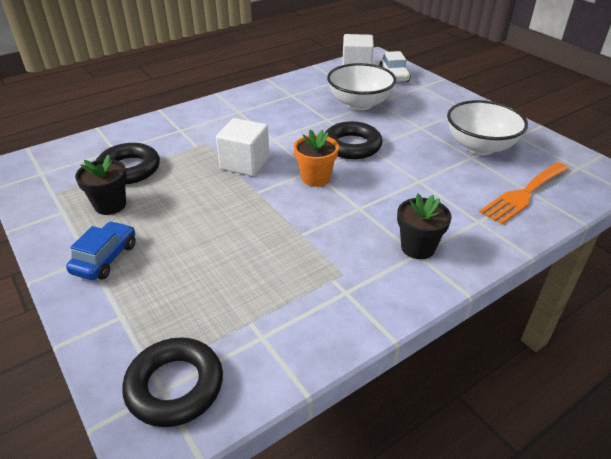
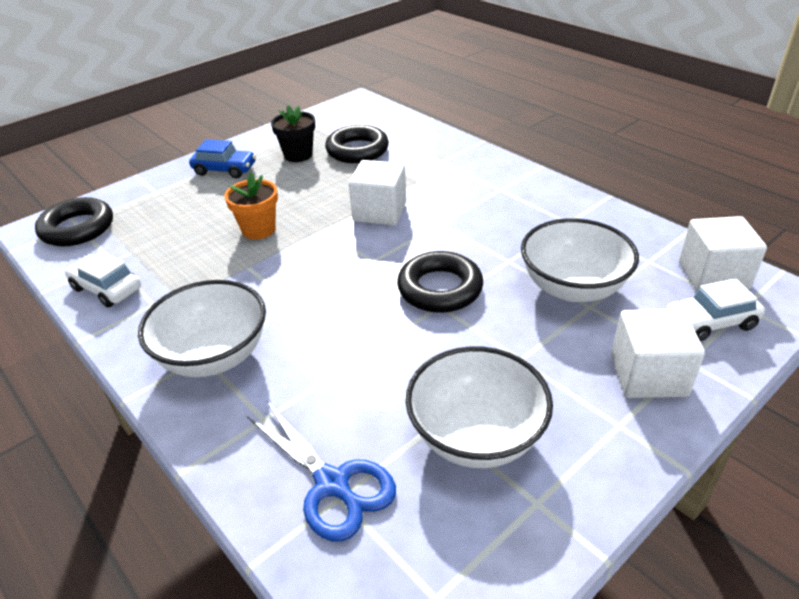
camera: 85 degrees right, 0 degrees up
orange flower pot [294,129,339,187] -> orange flower pot moved to [224,172,278,240]
black flower pot [397,194,452,259] -> white bowl [138,280,266,377]
orange fork [479,162,569,225] -> blue scissors [247,402,396,542]
none -> white car [65,251,141,307]
none -> white cube [611,309,705,398]

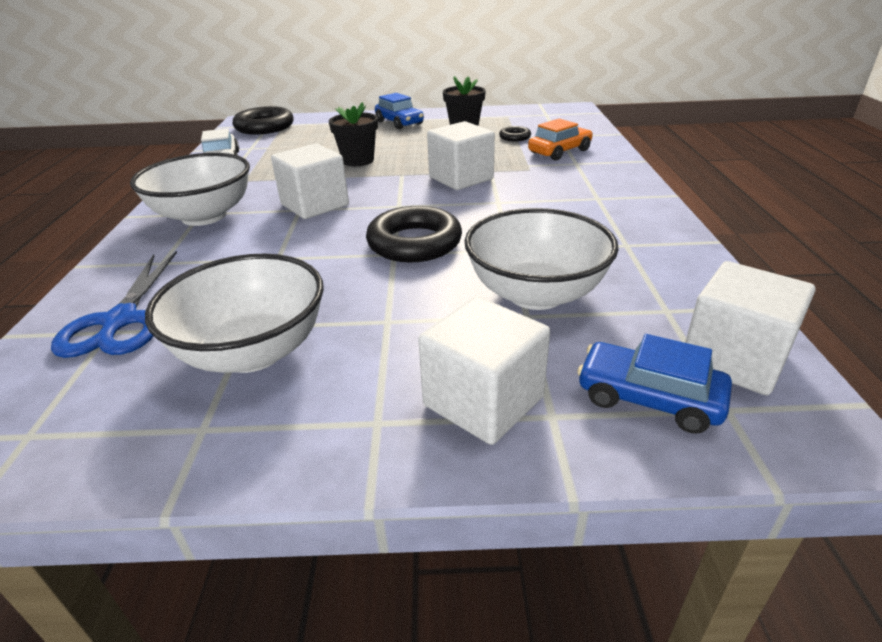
camera: 40 degrees right, 5 degrees down
orange flower pot [224,172,278,240] -> black flower pot [329,102,378,166]
black ring [325,125,389,163] -> black ring [499,126,531,141], size x0.49
white car [666,278,765,341] -> blue car [577,334,732,434]
none -> white cube [271,143,349,219]
none -> orange car [528,119,593,160]

